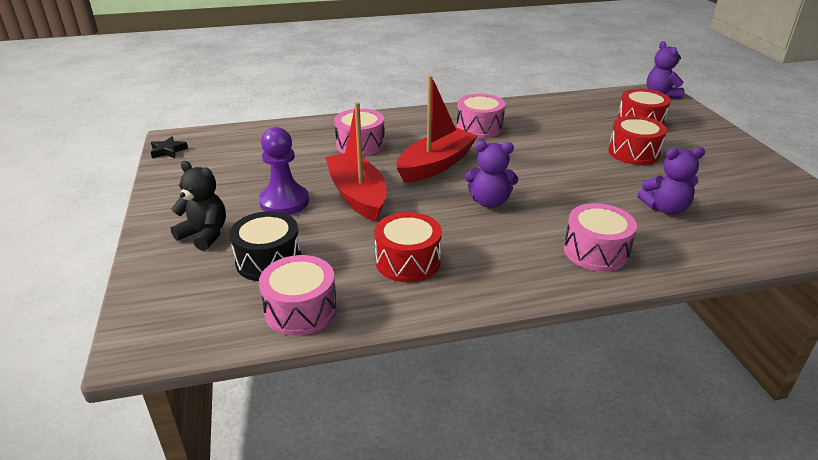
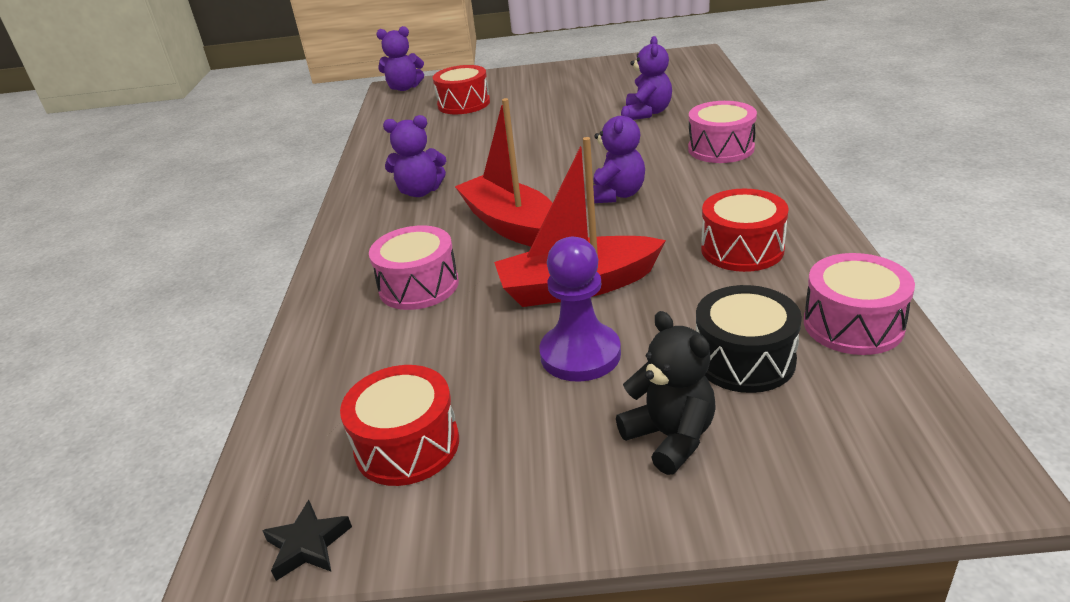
camera: 75 degrees left, 0 degrees up
black teddy bear [171,161,226,251] -> black teddy bear turned 105 degrees clockwise [616,311,716,475]
pink drum [457,94,505,138] -> purple teddy bear [383,115,446,197]
red drum [608,116,667,165] -> red drum moved to [340,365,459,486]

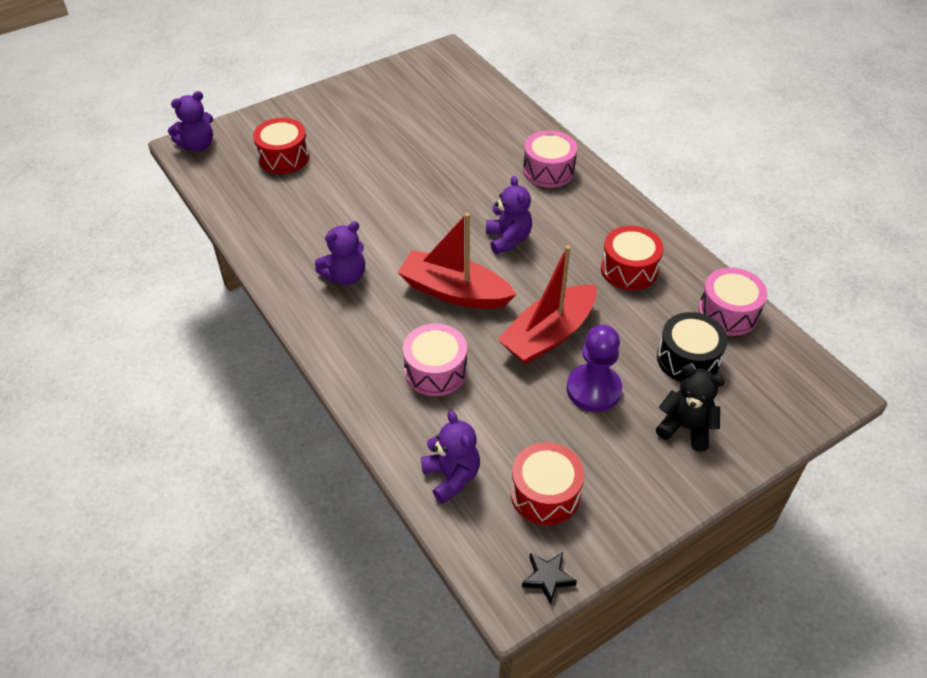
camera: 35 degrees left, 15 degrees up
purple teddy bear [626,36,672,120] -> purple teddy bear moved to [421,411,480,504]

